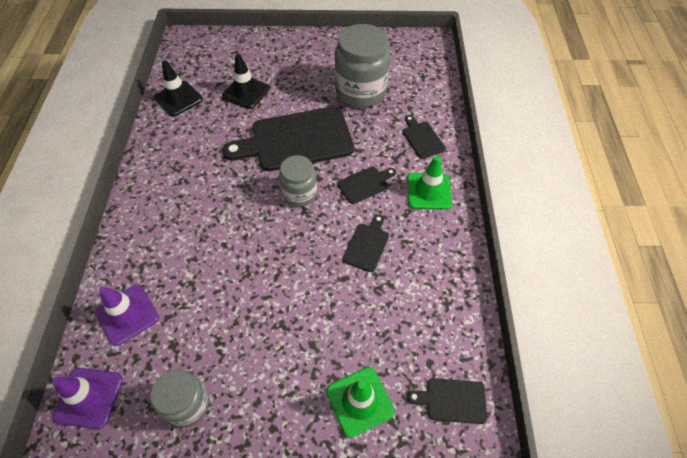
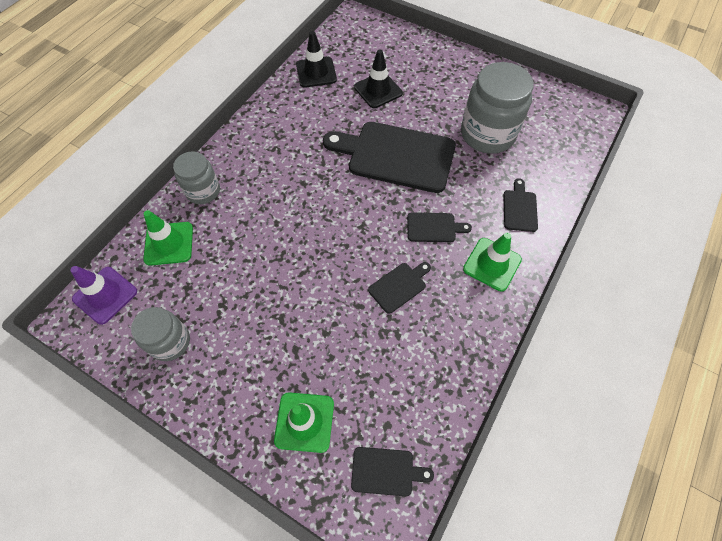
camera: 30 degrees right, 5 degrees up
purple traffic cone [95,285,159,346] -> green traffic cone [143,210,193,266]
grey jar [279,155,317,207] -> grey jar moved to [173,151,220,204]
black cutting board [407,378,487,424] -> black cutting board turned 150 degrees clockwise [351,447,434,496]

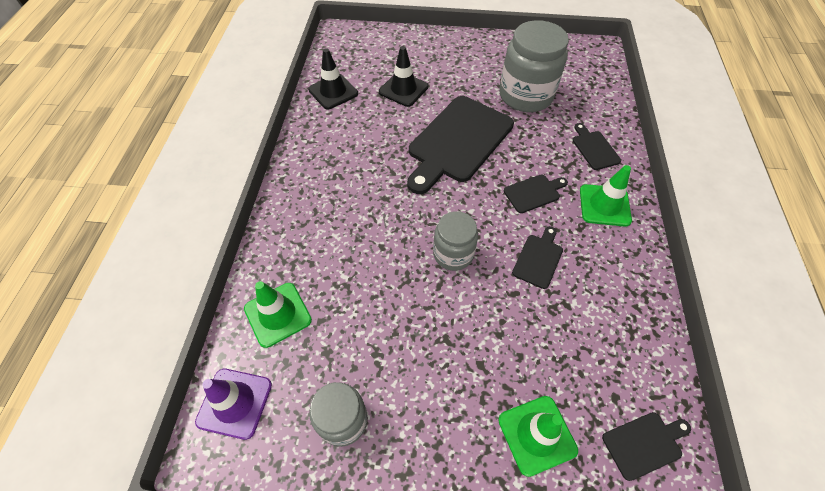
camera: 25 degrees left, 5 degrees down
grey jar [173,151,220,204] -> grey jar moved to [433,211,478,271]
black cutting board [323,122,456,193] -> black cutting board turned 45 degrees counterclockwise [407,96,514,194]

